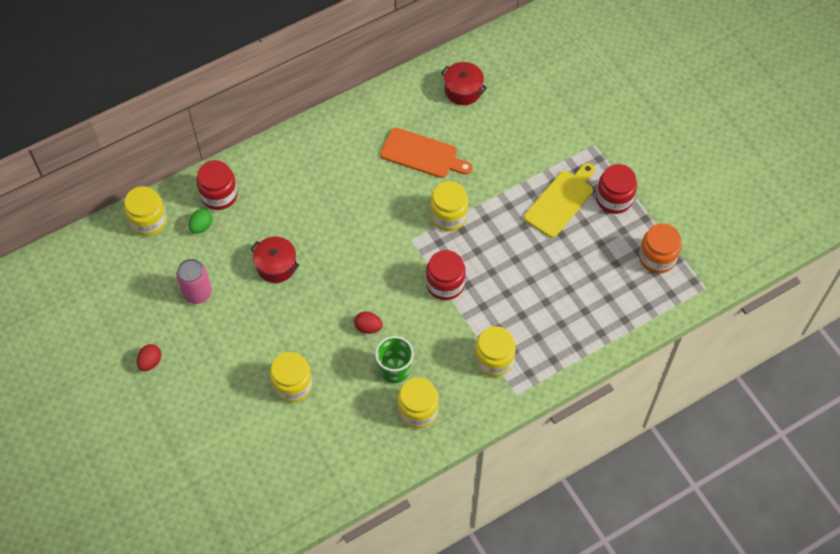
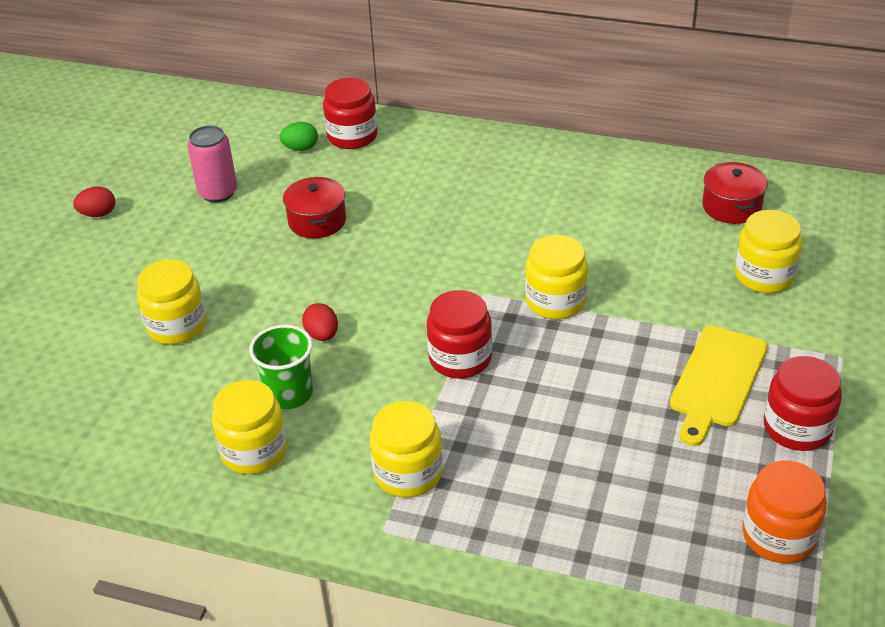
camera: 50 degrees right, 20 degrees down
yellow jar [124,186,167,236] -> yellow jar moved to [735,210,802,293]
orange cutting board [380,128,473,178] -> none
yellow cutting board [524,163,595,238] -> yellow cutting board turned 120 degrees clockwise [670,326,768,446]

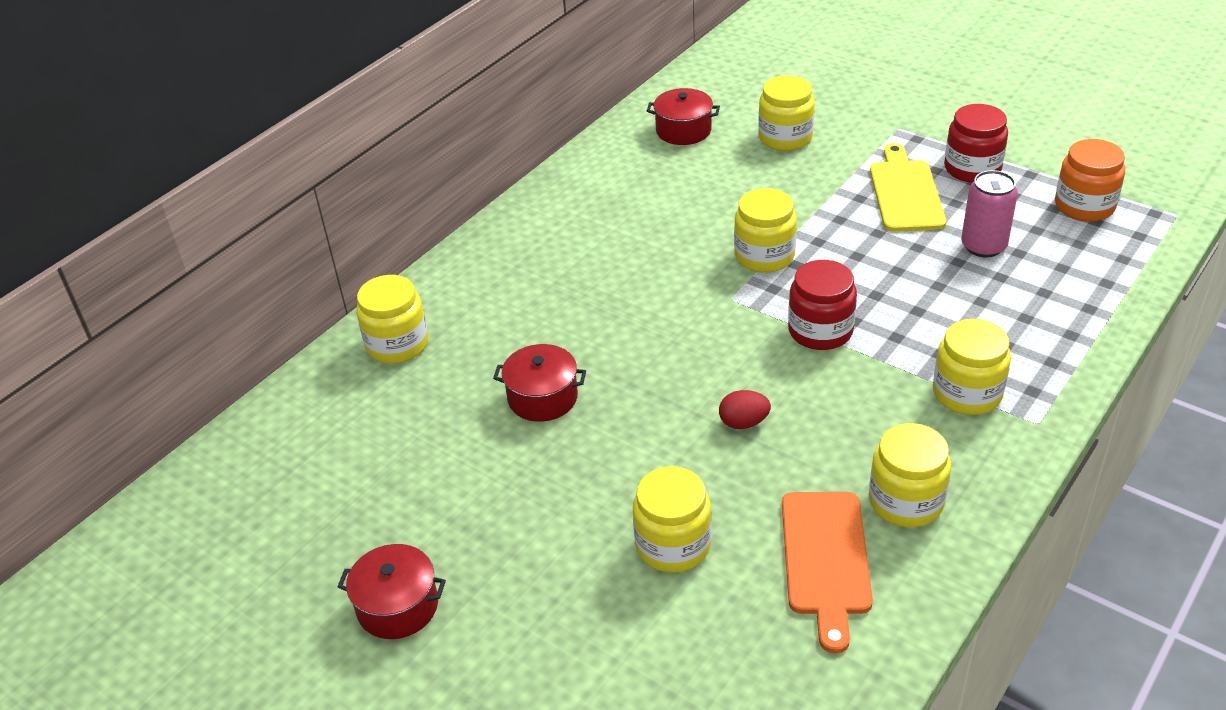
camera: 70 degrees left, 0 degrees up
red egg [73,186,115,217] -> red pot [337,544,446,639]
pink can [187,125,237,203] -> pink can moved to [961,170,1018,257]
green cup [249,325,313,409] -> none
green egg [279,122,318,151] -> none
red jar [323,78,378,149] -> yellow jar [356,275,428,364]
yellow cutting board [670,326,768,446] -> yellow cutting board turned 135 degrees counterclockwise [870,143,946,232]
none -> orange cutting board [782,492,873,653]

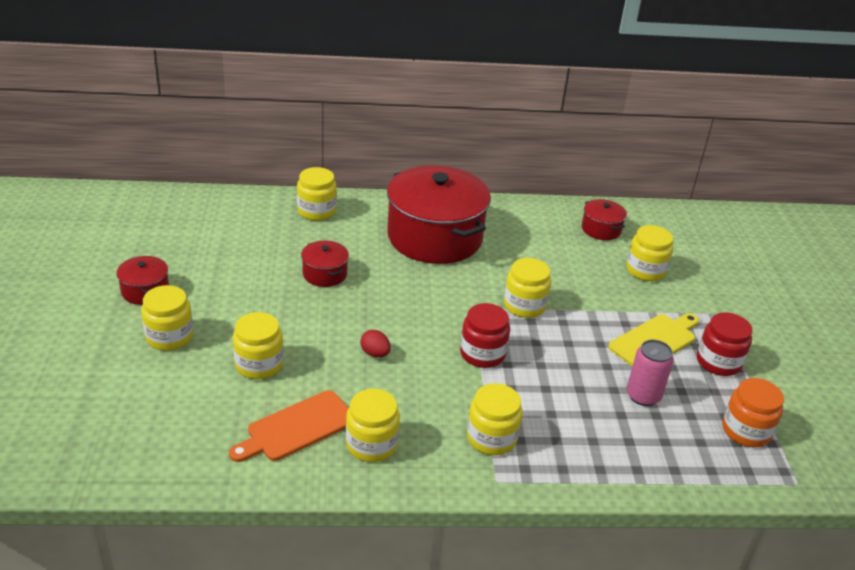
camera: 45 degrees right, 5 degrees down
none -> yellow jar [141,285,193,351]
none -> red pot [387,166,491,264]

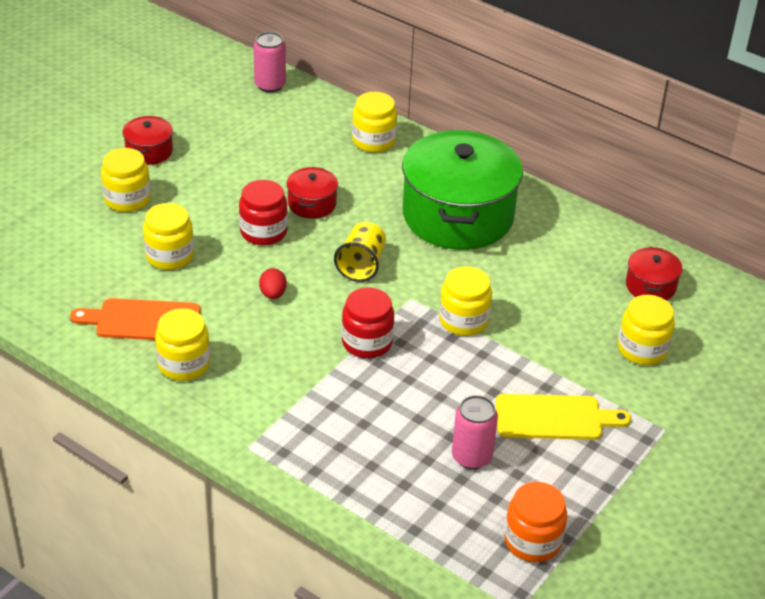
camera: 40 degrees right, 5 degrees up
red pot [387,166,491,264] -> green pot [402,130,523,250]
yellow jar [467,383,522,455] -> none
red jar [697,312,753,376] -> red jar moved to [239,180,288,246]
none -> pink can [253,32,286,92]
none -> yellow cup [334,222,386,282]

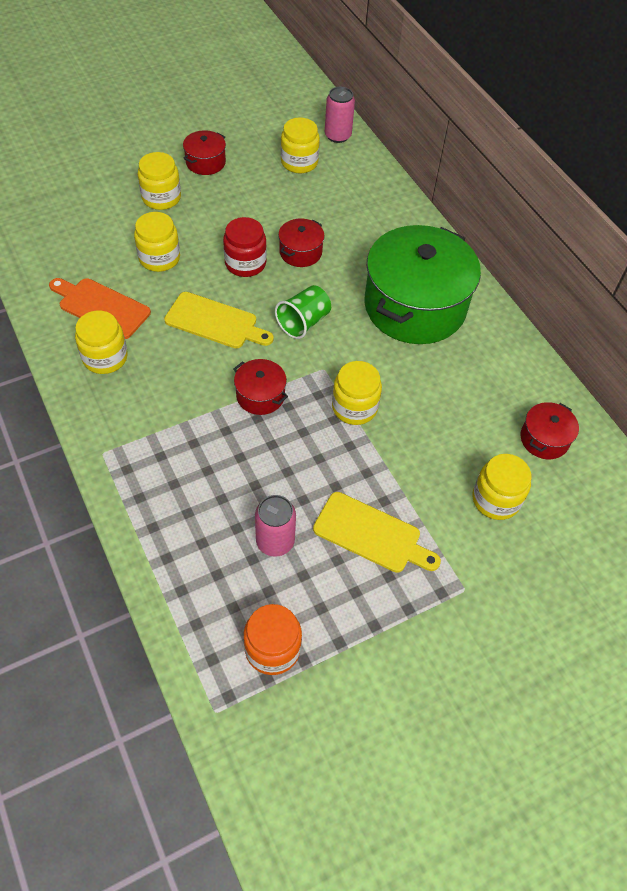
camera: 25 degrees right, 15 degrees up
red egg [259,268,287,299] -> yellow cutting board [164,292,274,348]
yellow cup [334,222,386,282] -> green cup [275,285,331,339]
red jar [342,287,394,358] -> red pot [233,359,288,415]
yellow jar [352,92,397,153] -> yellow jar moved to [281,117,320,173]

